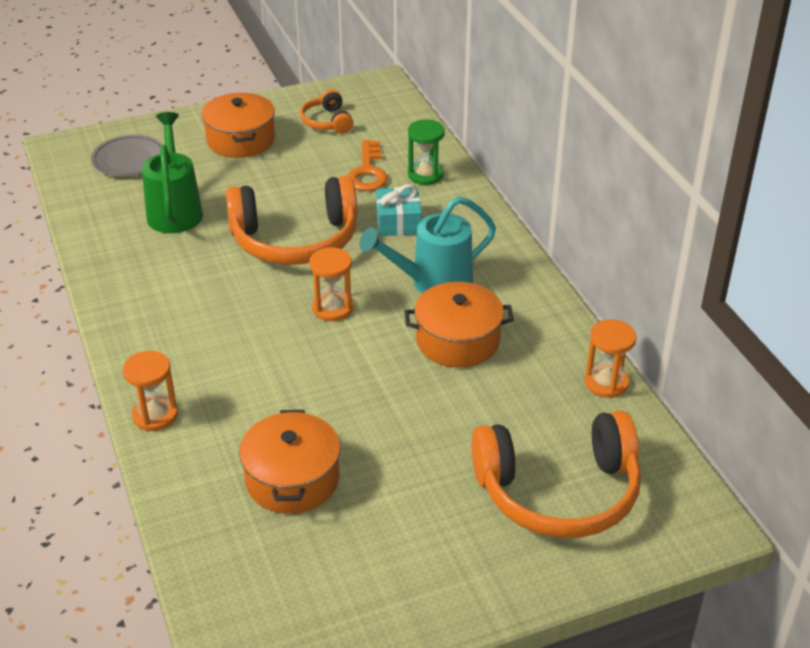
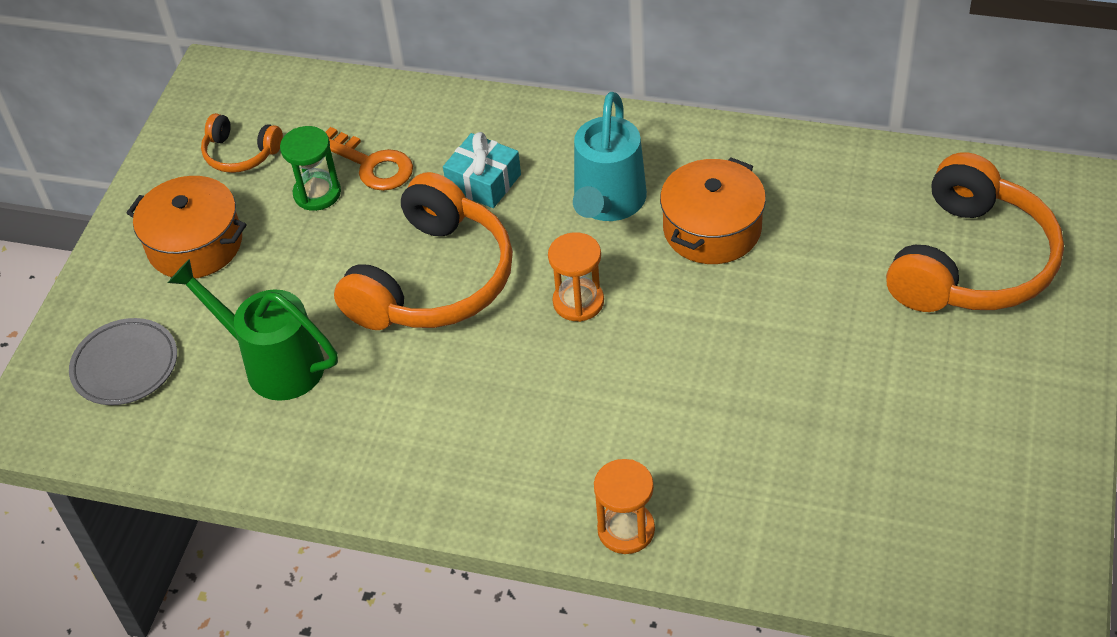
camera: 50 degrees left, 10 degrees up
orange pot [239,410,341,514] -> none
green hourglass [408,120,445,185] -> green hourglass moved to [280,126,341,211]
orange hourglass [584,319,637,398] -> none

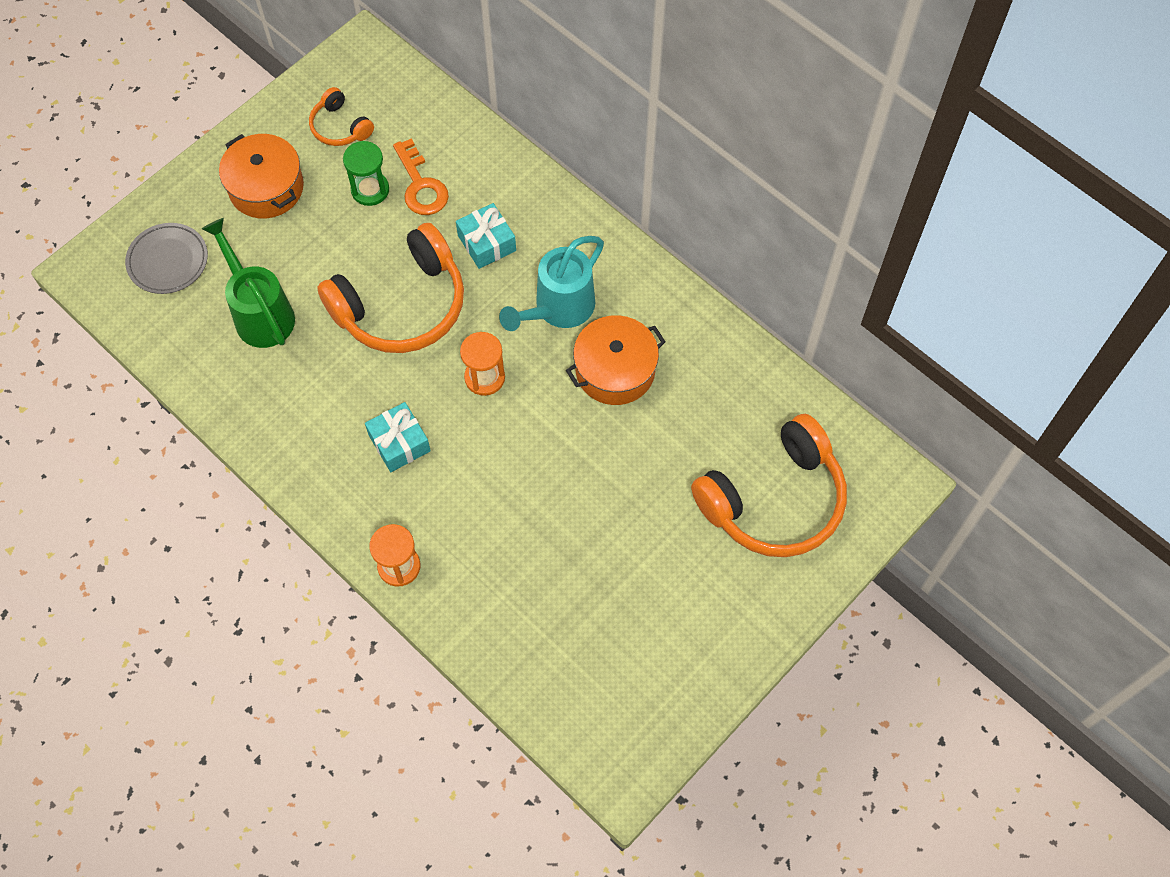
camera: 25 degrees right, 15 degrees up
none -> turquoise gift [365,402,431,472]

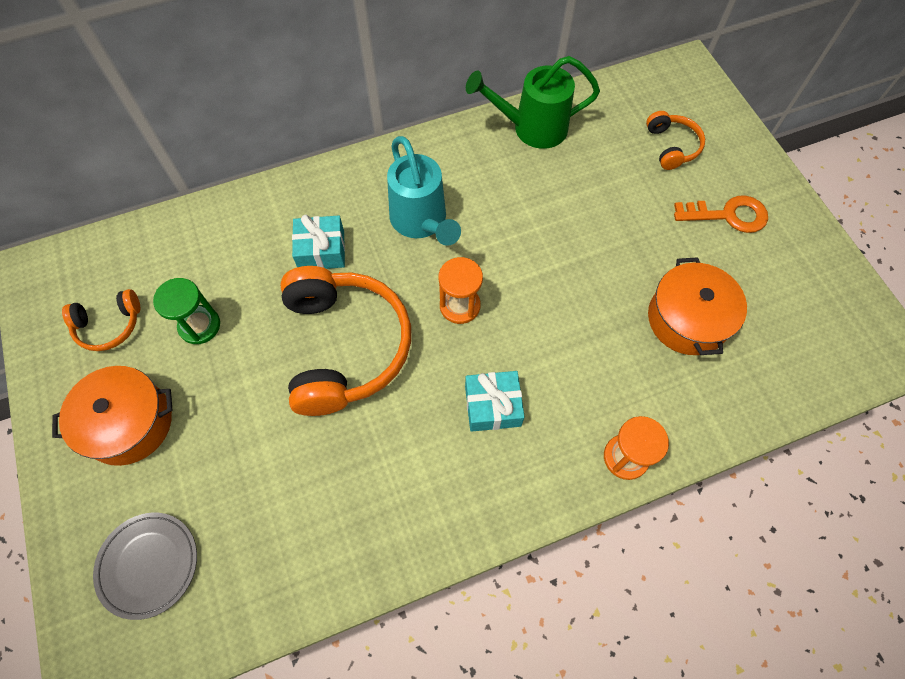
camera: 65 degrees left, 0 degrees up
green watering can [202,218,295,348] -> green watering can moved to [466,56,600,149]
orange key [393,138,449,215] -> orange key moved to [674,195,768,233]
orange pot [566,315,666,405] -> orange pot moved to [648,257,747,355]
orange headphones [691,414,847,557] -> orange headphones [646,111,705,170], size x0.48

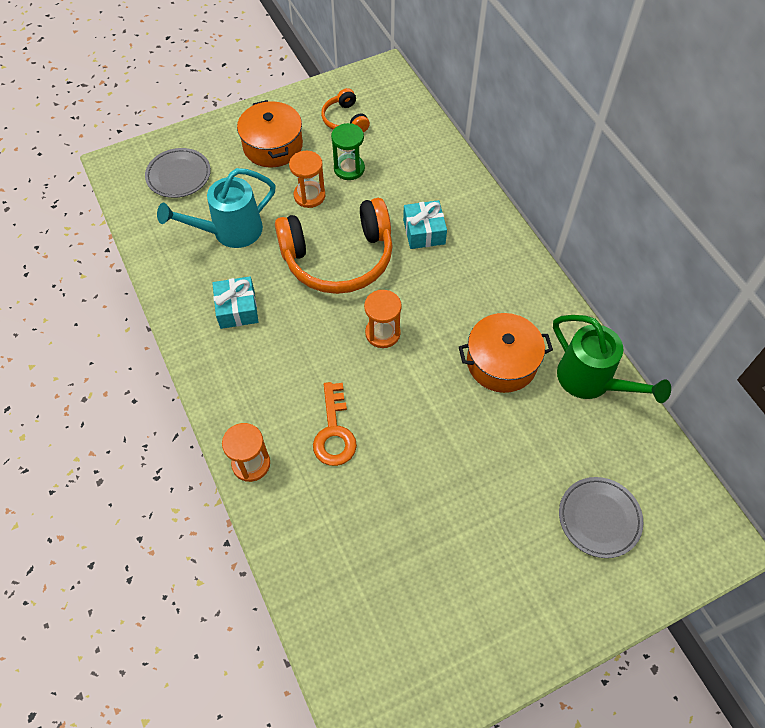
camera: 85 degrees right, 5 degrees down
turquoise watering can [387,136,461,246] -> turquoise watering can moved to [157,168,276,248]
turquoise gift [465,371,525,432] -> turquoise gift moved to [212,276,258,329]
green watering can [466,56,600,149] -> green watering can turned 150 degrees clockwise [553,315,671,403]
orange headphones [646,111,705,170] -> grey plate [559,477,643,558]
orange pot [648,257,747,355] -> orange pot moved to [459,313,553,393]
orange key [674,195,768,233] -> orange key moved to [313,382,357,466]
none -> orange hourglass [289,151,325,208]

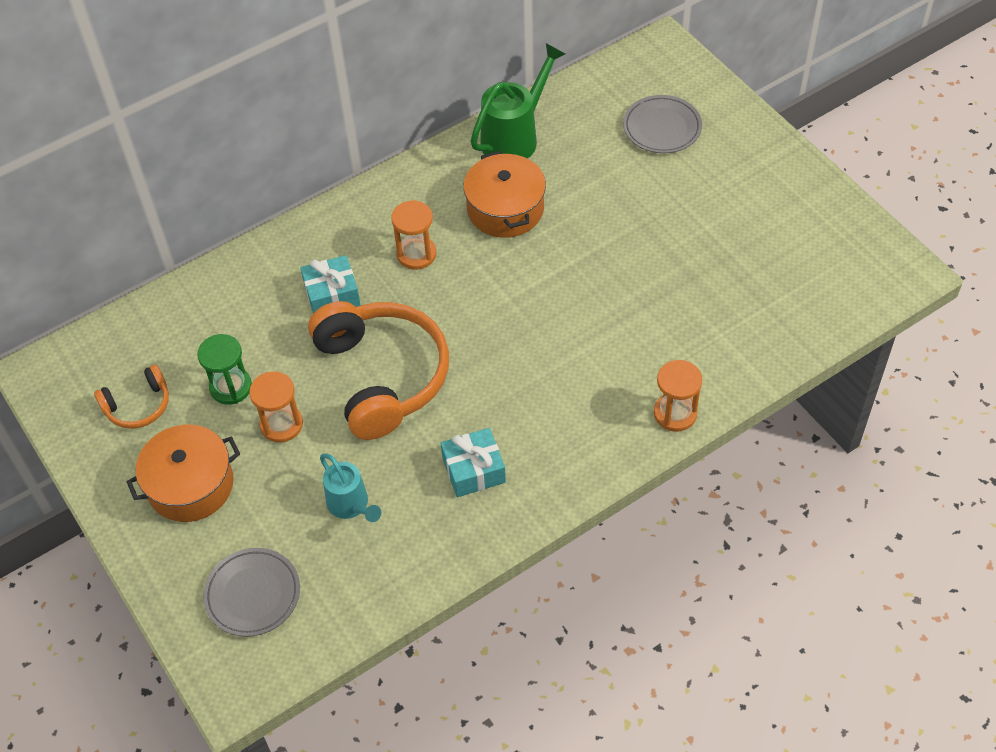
camera: 95 degrees left, 5 degrees down
turquoise watering can [157,168,276,248] -> turquoise watering can [320,453,381,522], size x0.63
orange key [313,382,357,466] -> none
orange hourglass [364,290,402,348] -> orange hourglass moved to [391,200,436,269]

